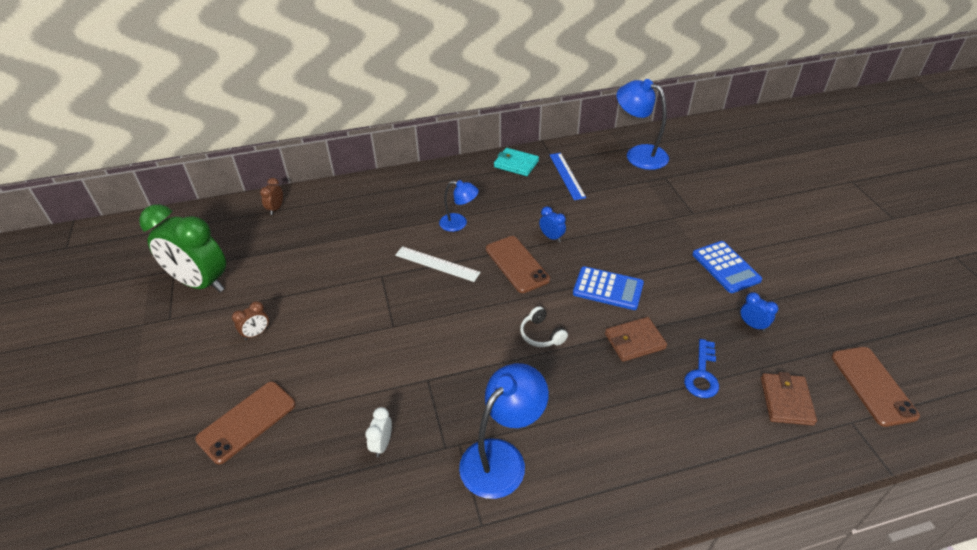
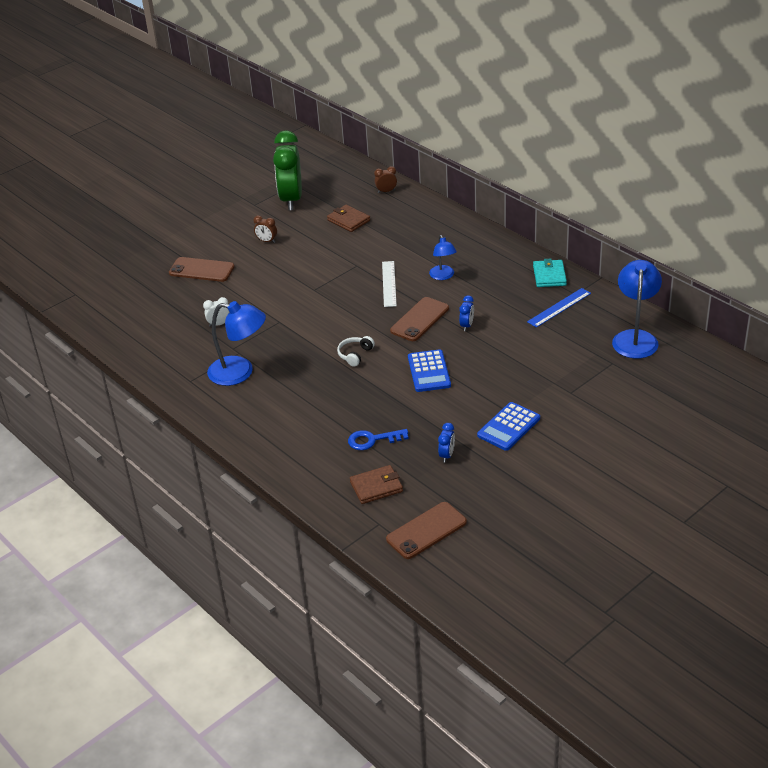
camera: 65 degrees right, 5 degrees down
brown wallet [605,317,667,362] -> brown wallet moved to [327,205,370,232]

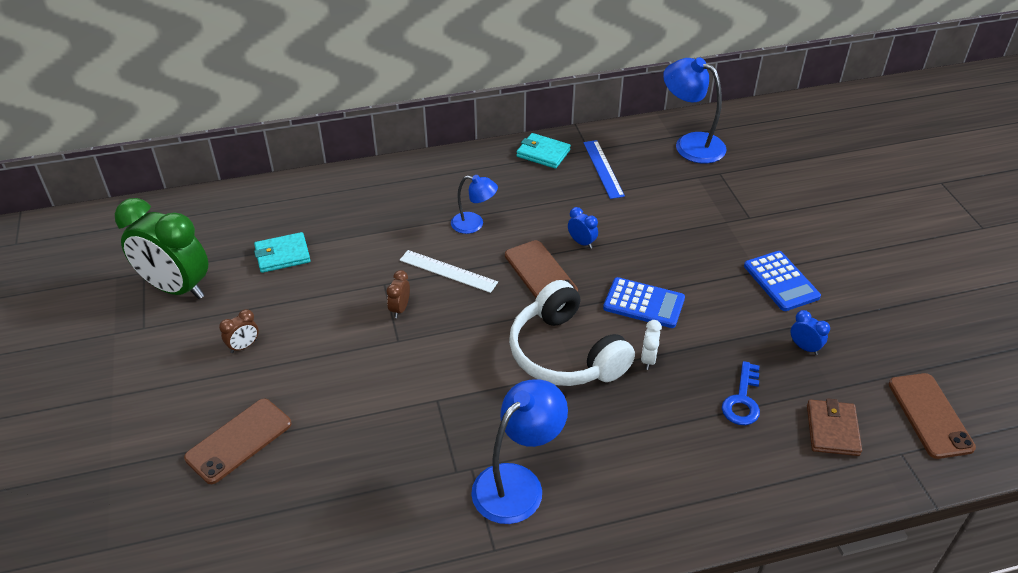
camera: 65 degrees left, 5 degrees up
white clock [203,297,229,327] -> white clock moved to [641,320,662,370]
brown wallet [327,205,370,232] -> turquoise wallet [254,232,311,273]
white headphones [337,336,375,367] -> white headphones [509,280,635,386], size x2.32
brown clock [374,166,397,193] -> brown clock moved to [387,270,410,318]

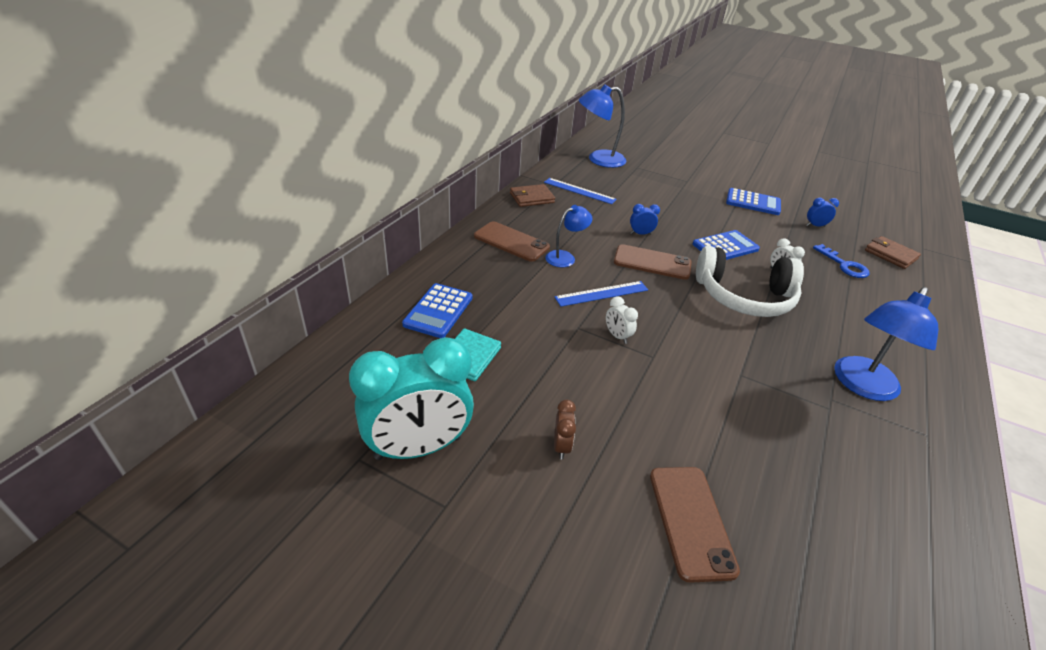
camera: 50 degrees left, 5 degrees down
green clock [115,198,208,299] -> turquoise clock [349,337,474,460]
brown clock [387,270,410,318] -> white clock [606,296,638,344]
white ruler [400,250,498,293] -> blue ruler [555,281,648,307]
blue lamp [471,379,568,524] -> blue lamp turned 135 degrees counterclockwise [834,287,938,401]
turquoise wallet [516,133,571,169] -> brown wallet [510,184,555,207]
brown phone [889,373,976,459] -> brown phone moved to [474,221,550,262]
none -> blue calculator [402,283,473,338]

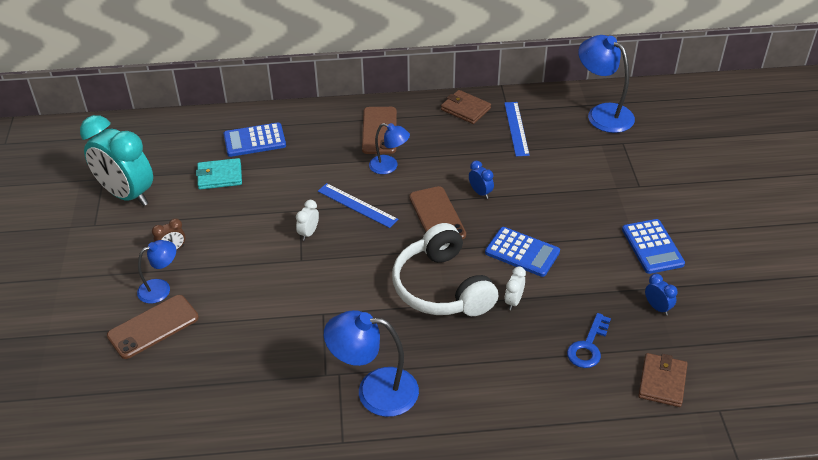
camera: 60 degrees right, 5 degrees up
none -> blue lamp [137,240,176,304]

